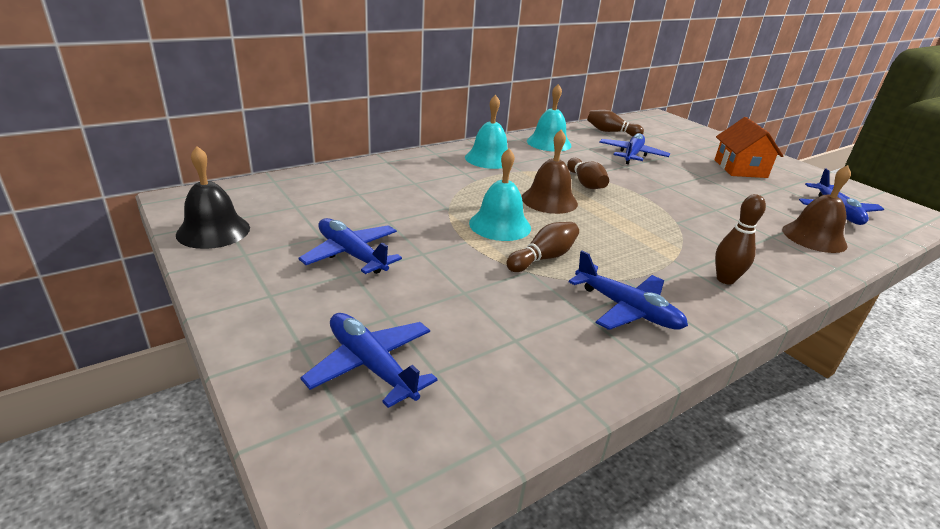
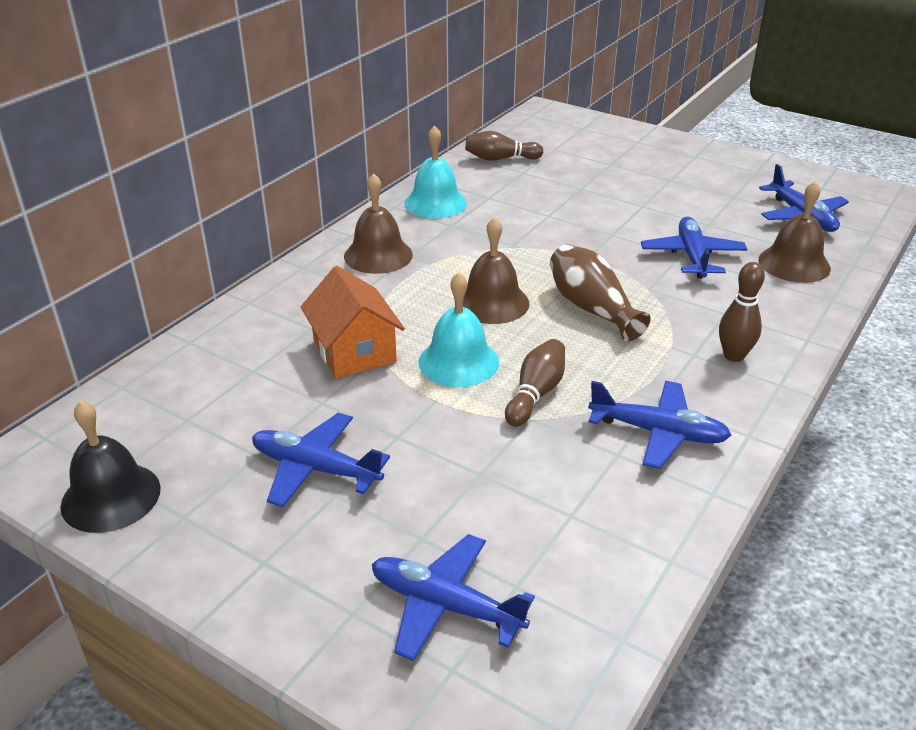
camera: 20 degrees left, 5 degrees up
turquoise bell [465,95,508,169] -> brown bell [344,173,413,274]
brown bowling pin [567,158,609,189] -> none
blue plane [599,133,670,164] -> blue plane moved to [641,217,747,279]
orange house [715,117,783,178] -> orange house moved to [301,266,405,378]
none -> brown vase [550,244,651,342]

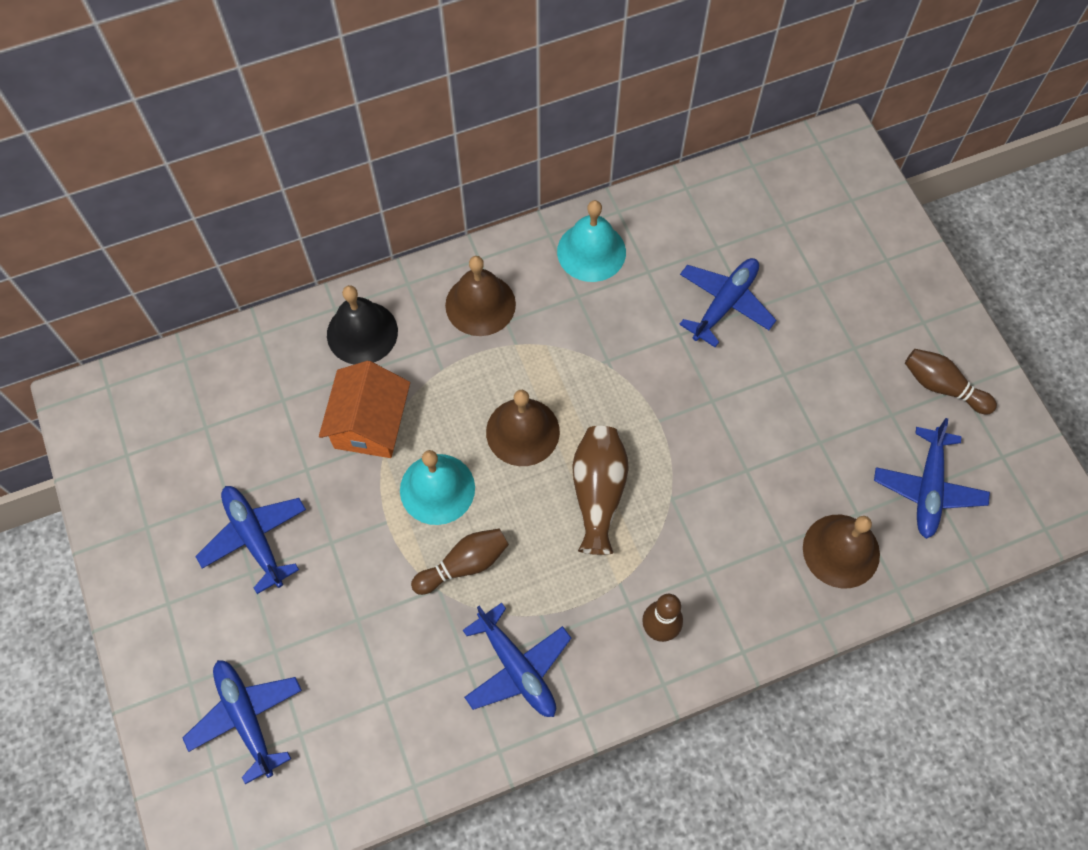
camera: 35 degrees right, 30 degrees up
black bell [60,400,161,533] -> black bell moved to [327,285,398,365]
brown bowling pin [465,131,543,161] -> brown bowling pin moved to [905,349,997,415]
blue plane [641,217,747,279] -> blue plane moved to [679,258,776,347]

